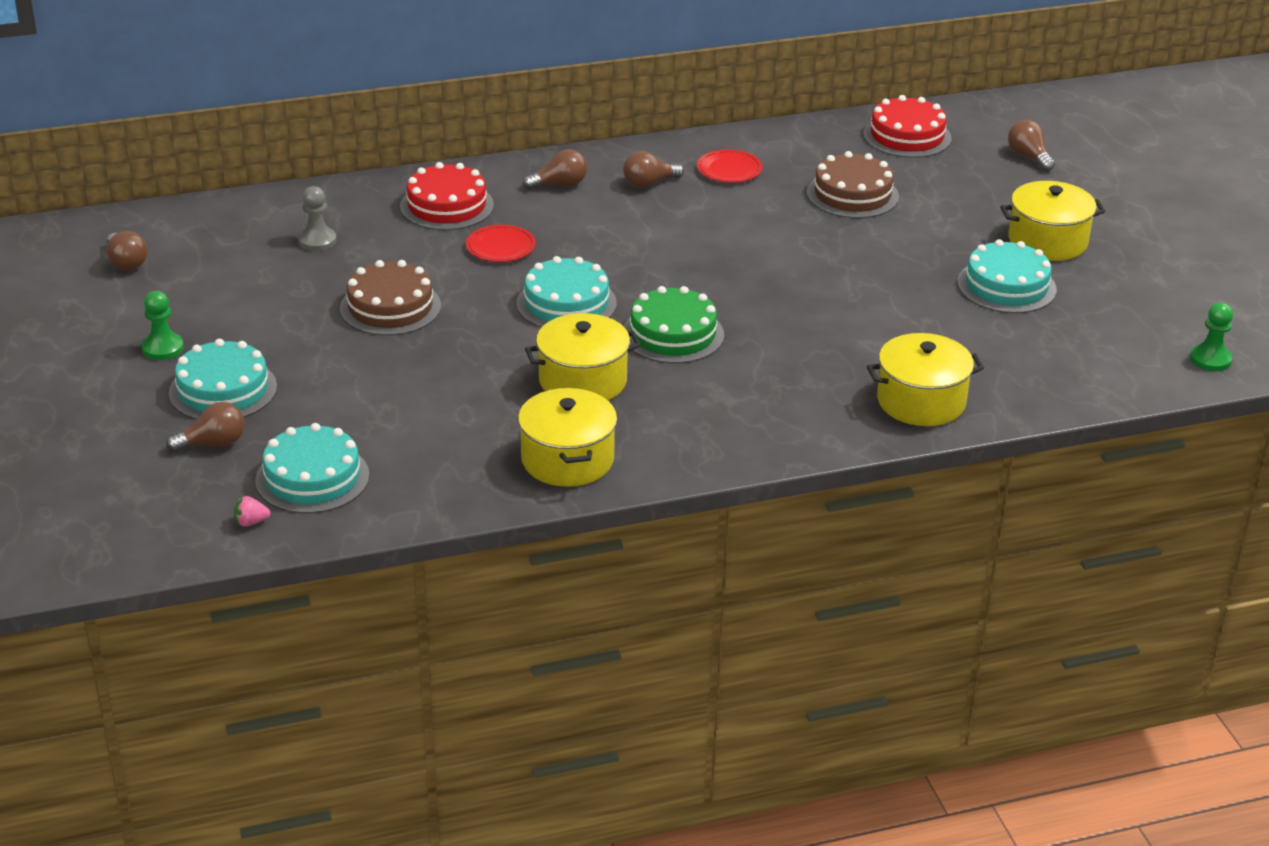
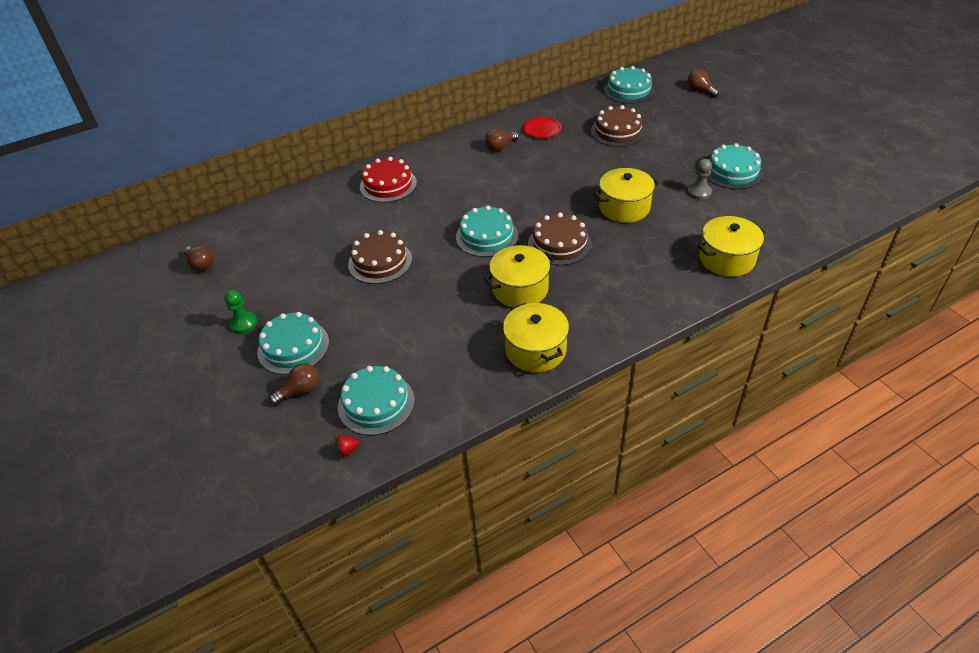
camera: 10 degrees left, 10 degrees up
pink strawberry [234,496,271,527] -> red strawberry [334,435,359,457]
grey pawn [298,186,337,251] -> grey pawn moved to [687,159,712,200]
red plate [466,225,536,262] -> none
brown light bulb [523,149,587,189] -> none
green cake [624,286,724,364] -> brown cake [528,213,592,266]
red cake [863,95,952,158] -> turquoise cake [604,66,655,104]
yellow pot [1000,181,1106,261] -> yellow pot moved to [594,168,659,223]
green pawn [1190,303,1233,371] -> none

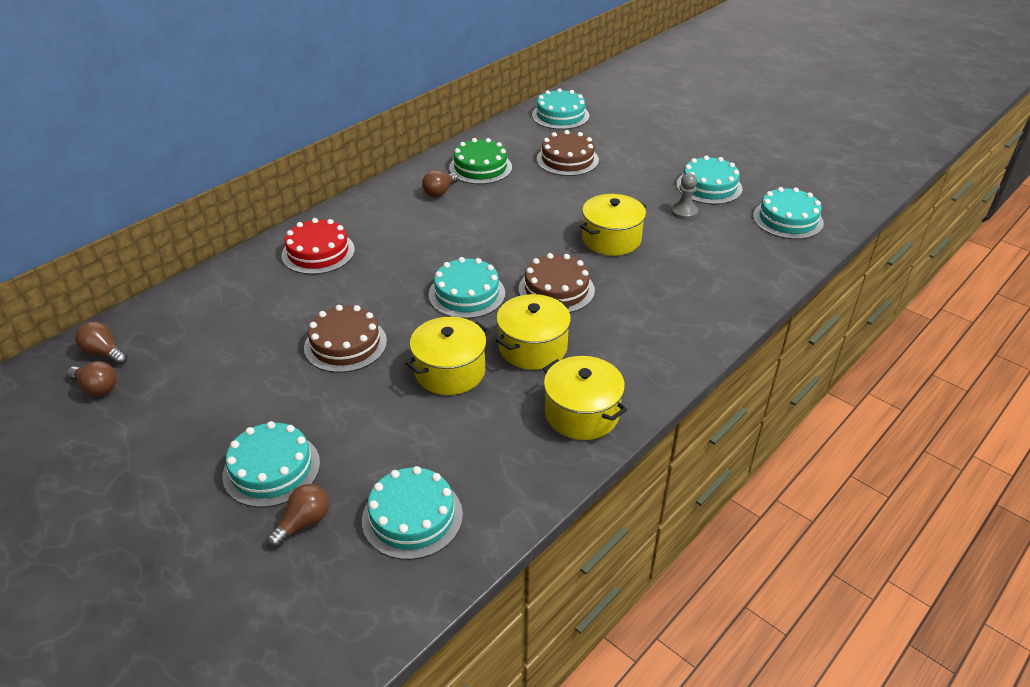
camera: 20 degrees left, 5 degrees down
green pawn [224,290,257,334] -> none
red strawberry [334,435,359,457] -> none
red plate [523,117,561,138] -> green cake [449,138,512,184]
brown light bulb [687,69,719,97] -> brown light bulb moved to [75,321,128,365]
yellow pot [697,216,766,277] -> yellow pot moved to [405,317,490,395]
none -> turquoise cake [753,187,824,239]

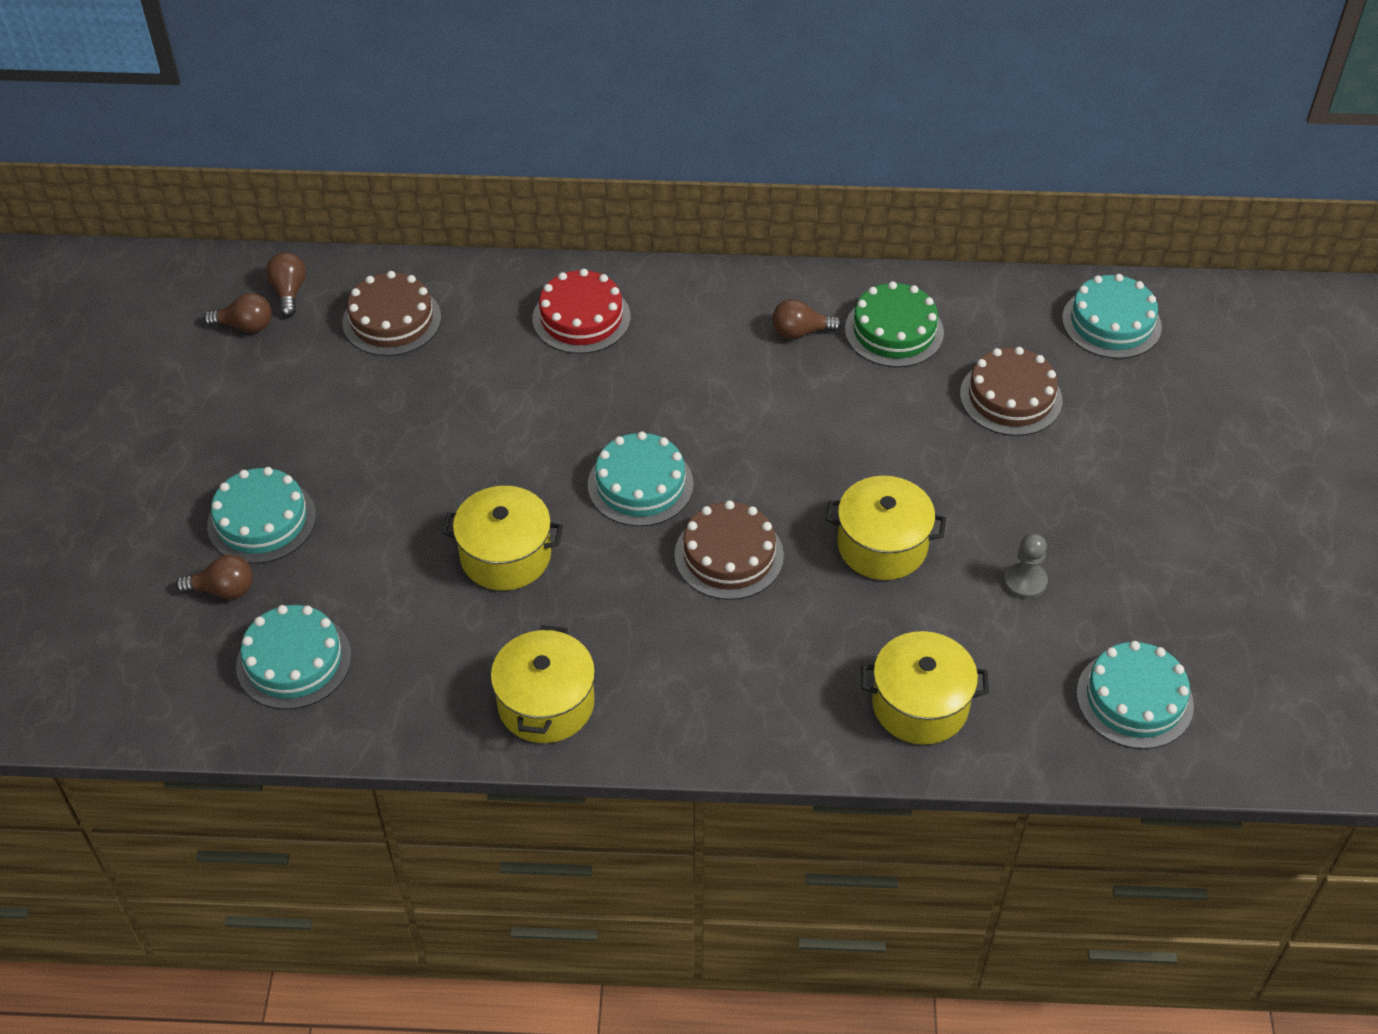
camera: 50 degrees right, 10 degrees up
brown light bulb [67,361,117,396] -> brown light bulb turned 75 degrees counterclockwise [203,293,272,333]
brown cake [304,305,387,373] -> brown cake moved to [343,271,441,356]
yellow pot [496,294,571,370] -> yellow pot moved to [861,631,989,745]
turquoise cake [676,155,743,204] -> none

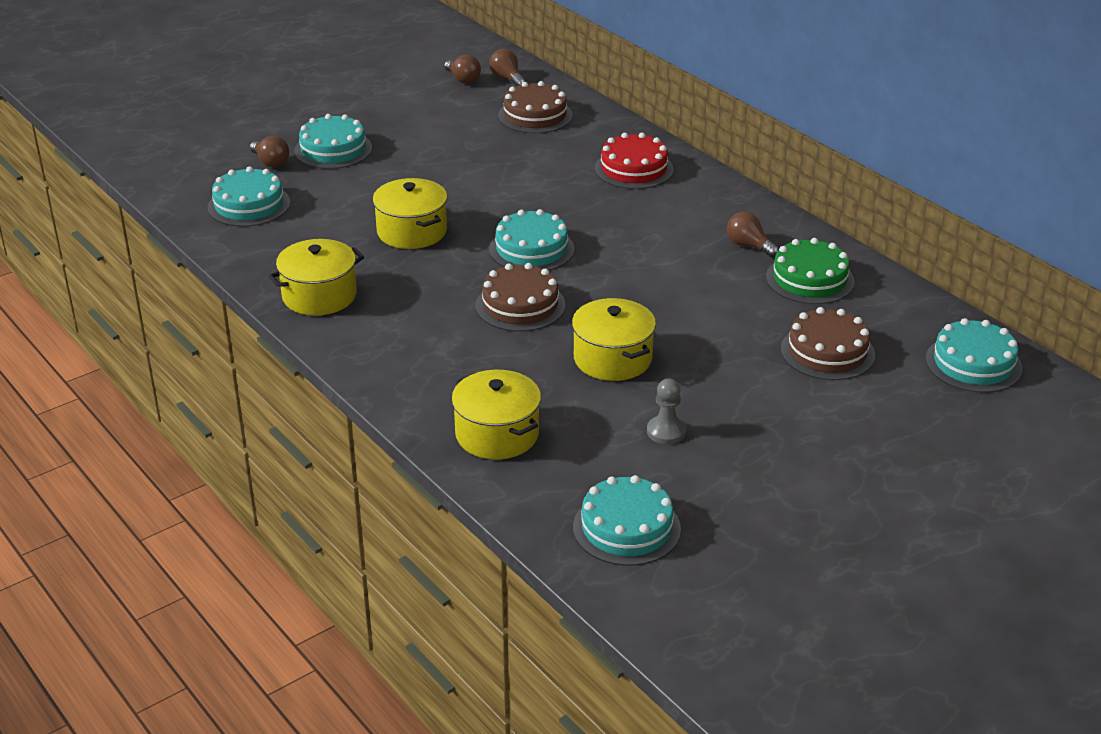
camera: 50 degrees right, 15 degrees down
brown light bulb [266,252,306,317] -> brown light bulb turned 75 degrees counterclockwise [489,49,526,86]

